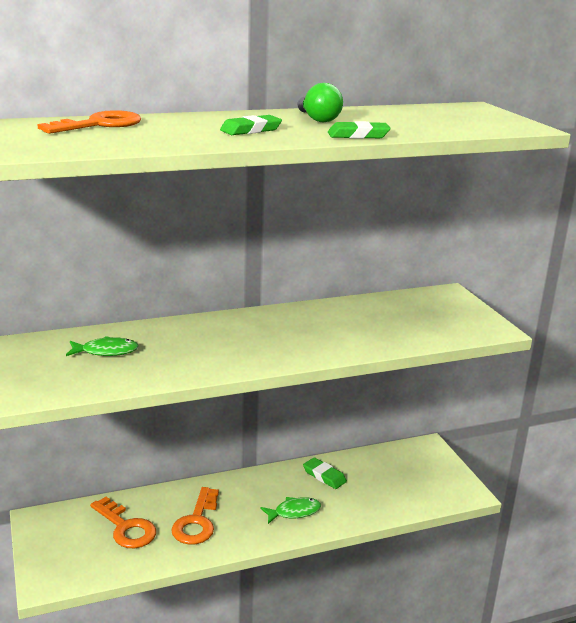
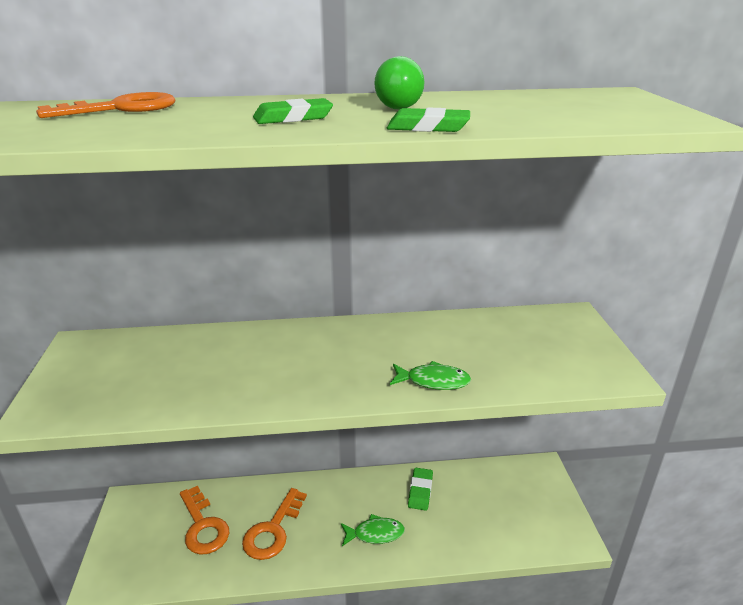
camera: 15 degrees right, 5 degrees up
green fish [66,336,138,356] -> green fish moved to [390,361,471,390]
green eraser [303,457,347,489] -> green eraser turned 45 degrees clockwise [408,468,433,511]

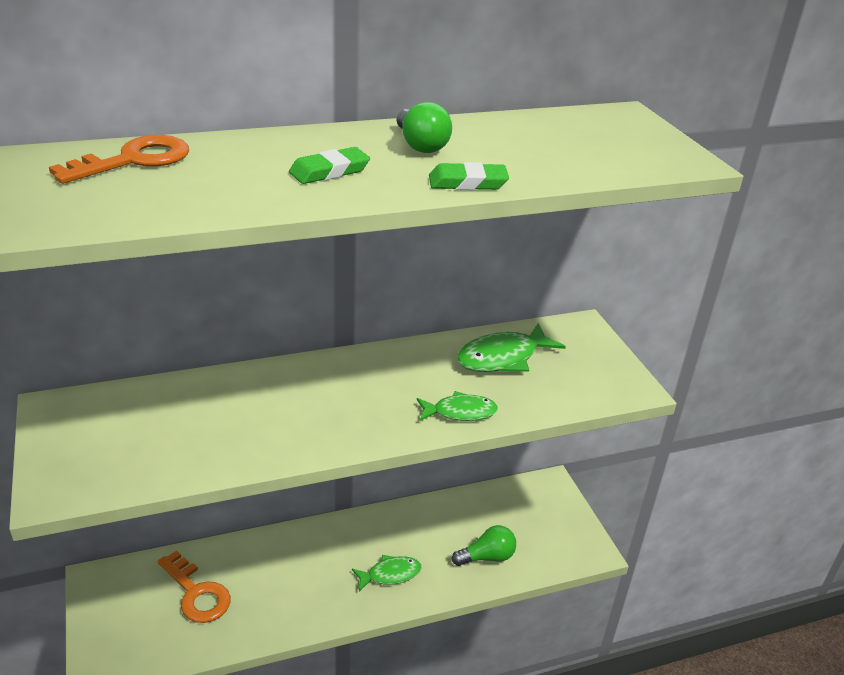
camera: 15 degrees left, 5 degrees up
orange key [242,488,307,560] -> none
green eraser [408,468,433,511] -> none
none -> green light bulb [452,525,516,566]
none -> green fish [457,323,566,372]

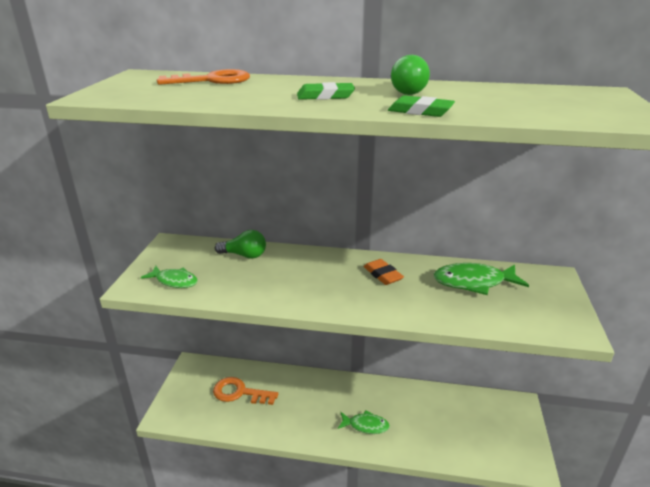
camera: 30 degrees right, 5 degrees down
orange key [158,551,231,623] -> orange key turned 120 degrees clockwise [213,377,278,405]
green fish [417,391,498,421] -> green fish moved to [141,266,198,288]
green light bulb [452,525,516,566] -> green light bulb moved to [215,230,266,259]
none -> orange eraser [363,259,404,285]

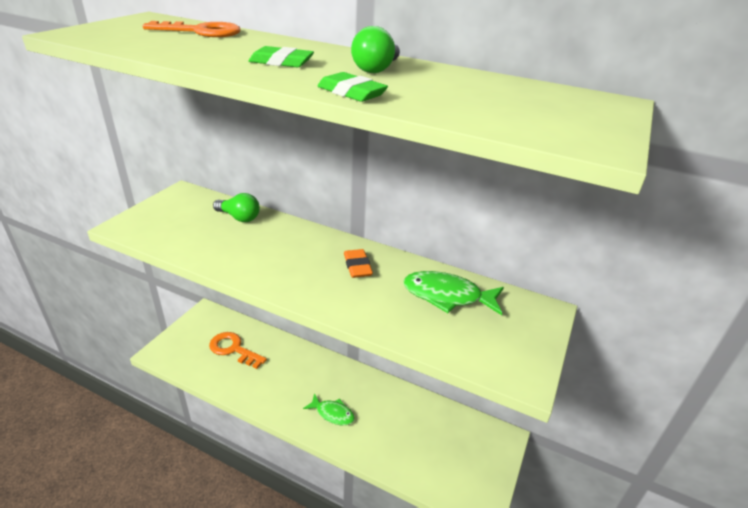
camera: 15 degrees right, 5 degrees up
green fish [141,266,198,288] -> none

